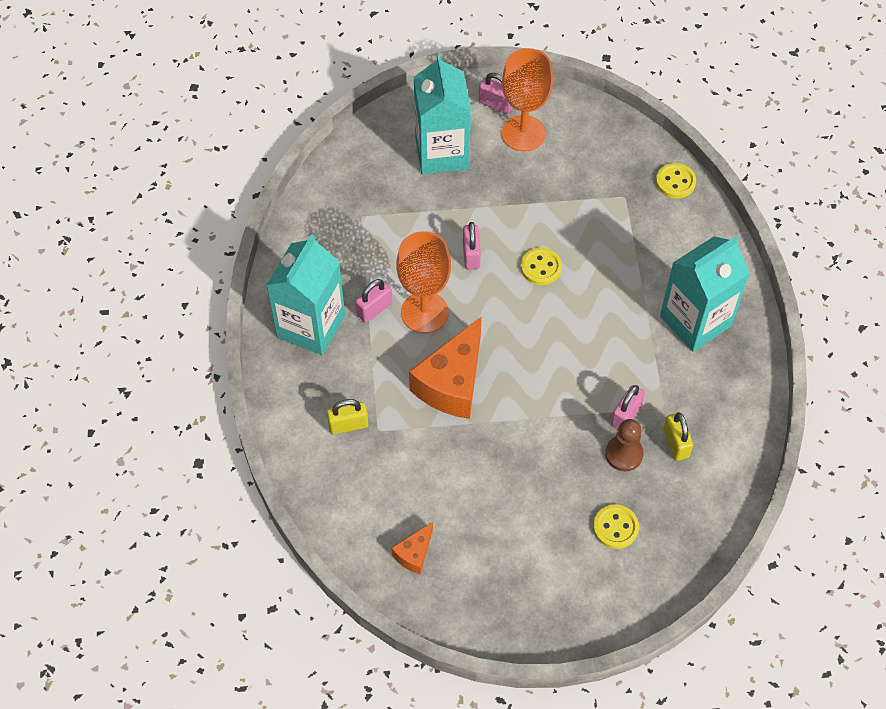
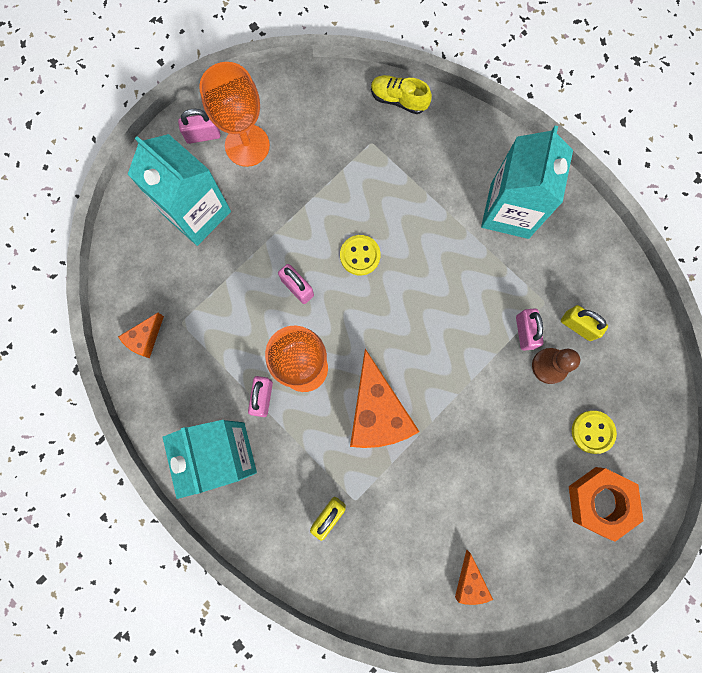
camera: 40 degrees left, 20 degrees up
yellow button [656,163,696,198] -> yellow shoe [371,75,432,114]
none -> orange cheese [118,313,164,359]
none -> orange nut [569,467,643,542]

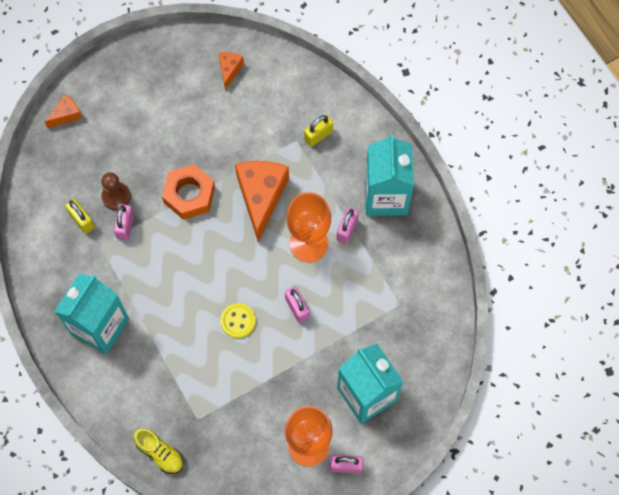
camera: 165 degrees left, 10 degrees down
orange cheese [118,313,164,359] -> orange cheese moved to [45,94,82,128]
orange nut [569,467,643,542] -> orange nut moved to [162,164,215,220]
yellow button [572,411,617,454] -> none

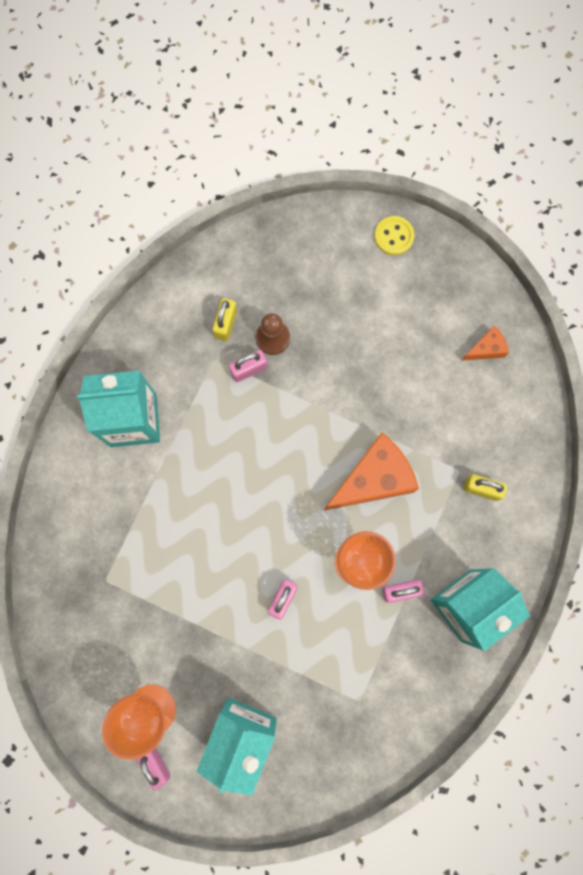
camera: 55 degrees right, 10 degrees up
orange cheese [45,94,82,128] -> none
yellow shoe [134,428,184,474] -> none
orange nut [162,164,215,220] -> none
yellow button [220,303,256,338] -> yellow button moved to [374,216,414,255]

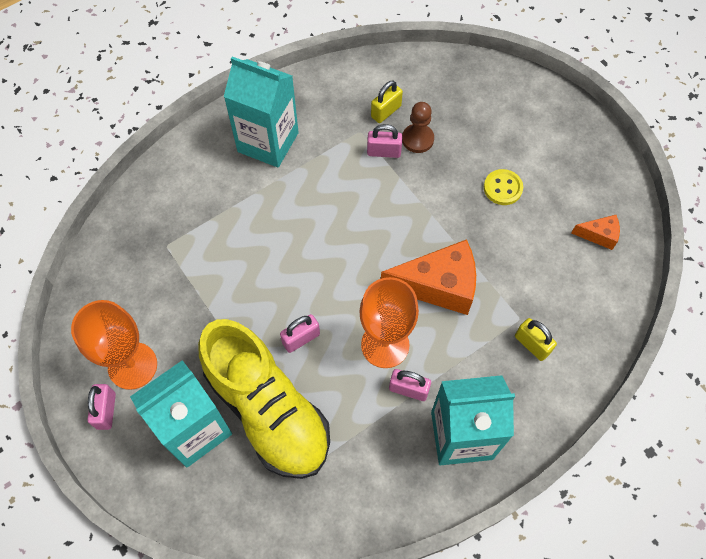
camera: 30 degrees right, 15 degrees down
yellow button [374,216,414,255] -> yellow button moved to [484,169,523,205]
none -> yellow shoe [198,319,330,479]

